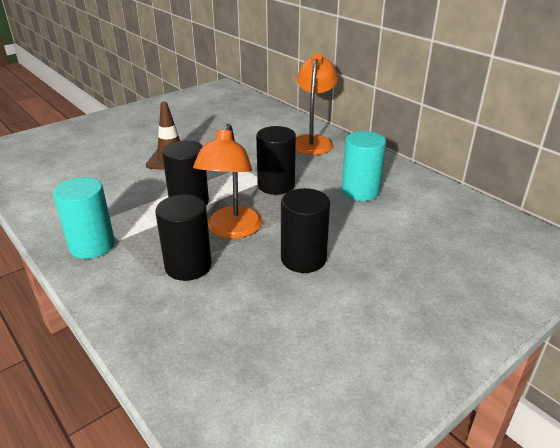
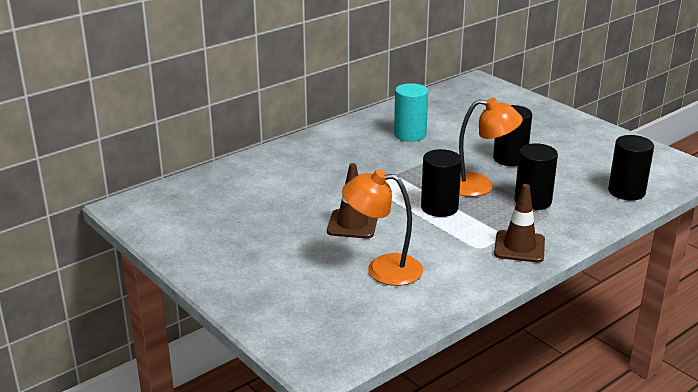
camera: 90 degrees left, 5 degrees down
turquoise cylinder [53,177,115,259] -> brown traffic cone [494,184,545,263]
black cylinder [256,126,296,195] -> black cylinder moved to [608,135,654,201]
orange lamp [296,53,338,155] -> orange lamp moved to [342,170,423,286]

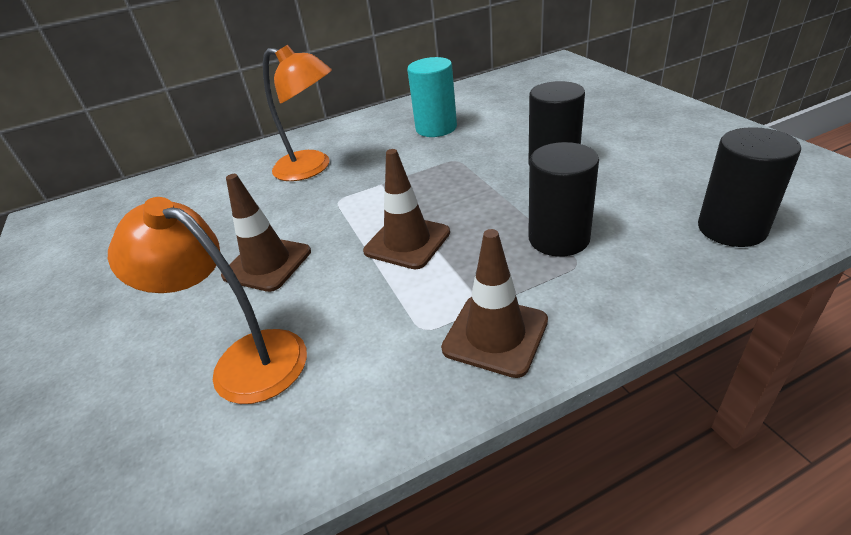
camera: 20 degrees right, 10 degrees up
black cylinder [421,149,462,217] -> brown traffic cone [363,149,450,269]
orange lamp [459,98,523,197] -> orange lamp moved to [263,45,332,181]

